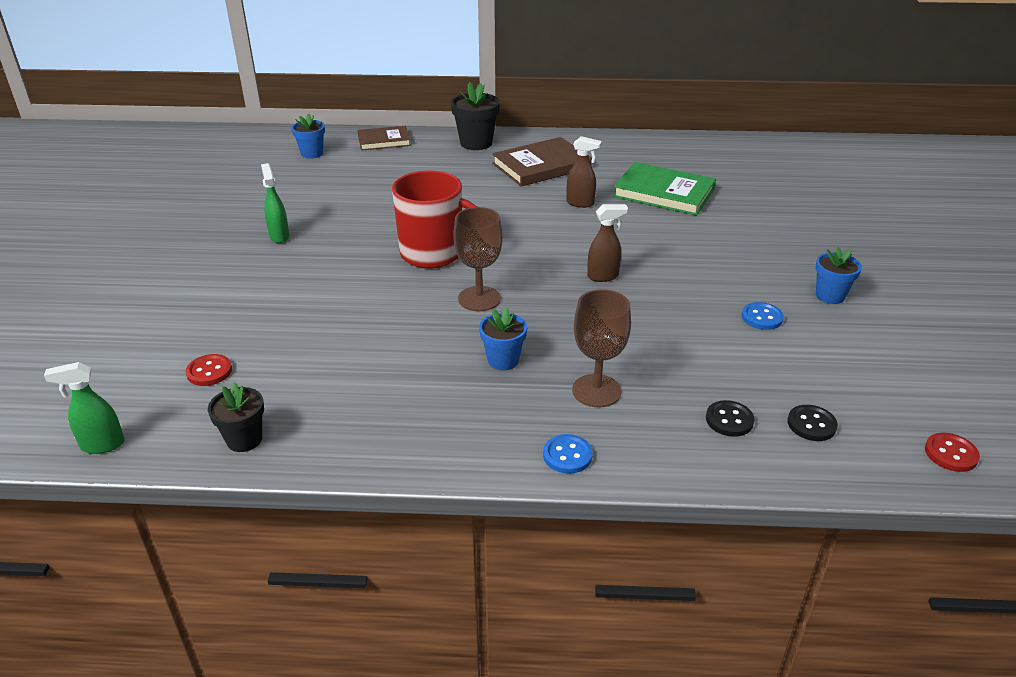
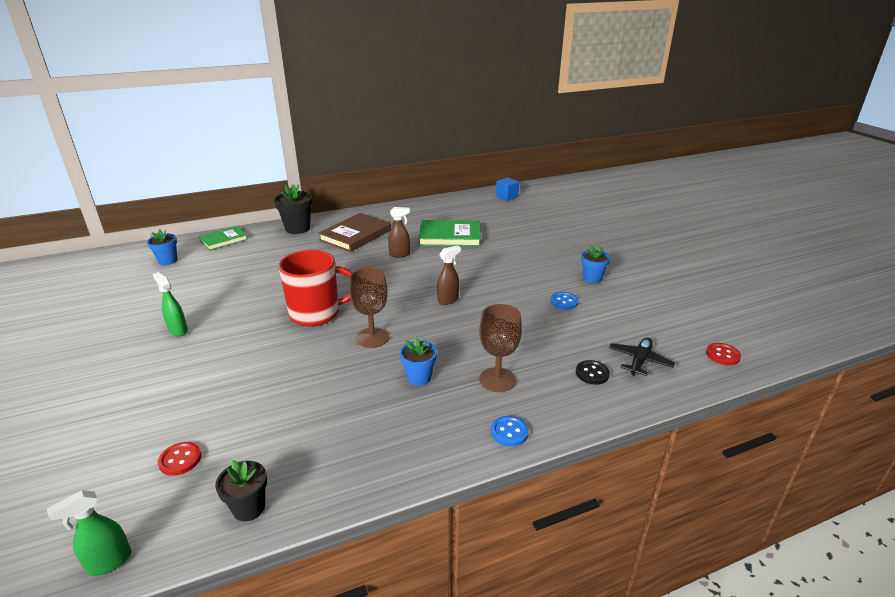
camera: 25 degrees left, 5 degrees down
brown book [357,126,411,150] -> green book [199,226,248,251]
black button [787,405,838,441] -> black plane [609,337,675,376]
none -> blue cube [496,177,519,201]

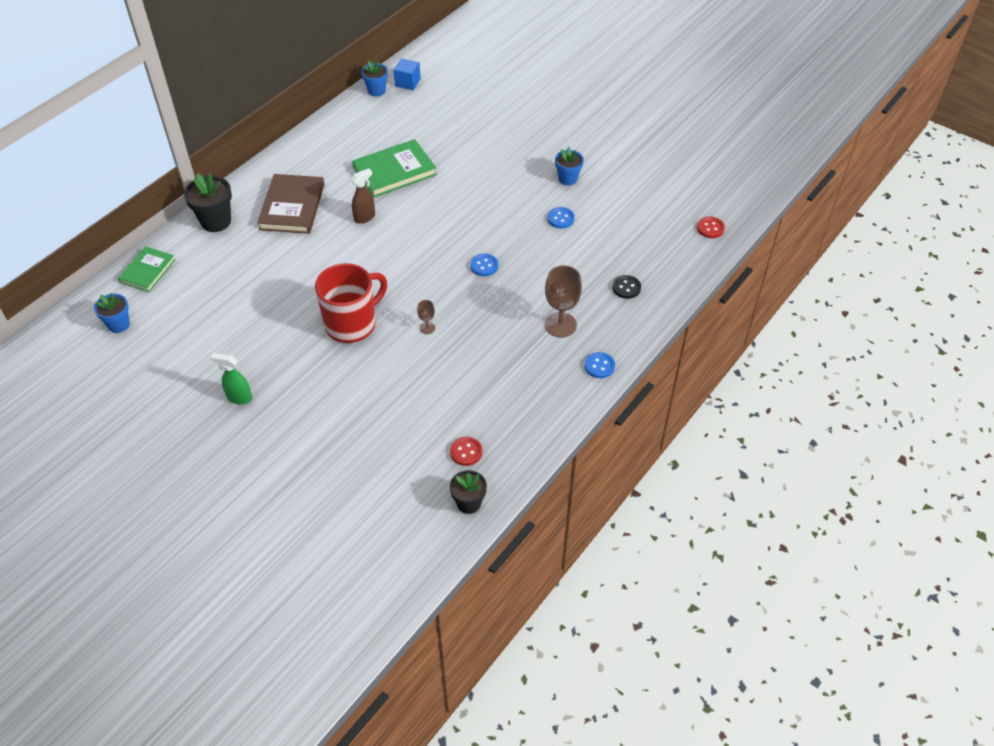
camera: 30 degrees left, 20 degrees up
green spray bottle [47,490,131,576] -> none
red button [158,442,201,476] -> red button moved to [450,437,482,466]
brown goblet [349,268,389,348] -> brown goblet [417,300,435,334], size x0.49
blue flower pot [400,337,437,386] -> blue flower pot moved to [361,60,388,97]
brown spray bottle [437,245,461,305] -> none
black plane [609,337,675,376] -> none
none -> blue button [470,253,498,276]

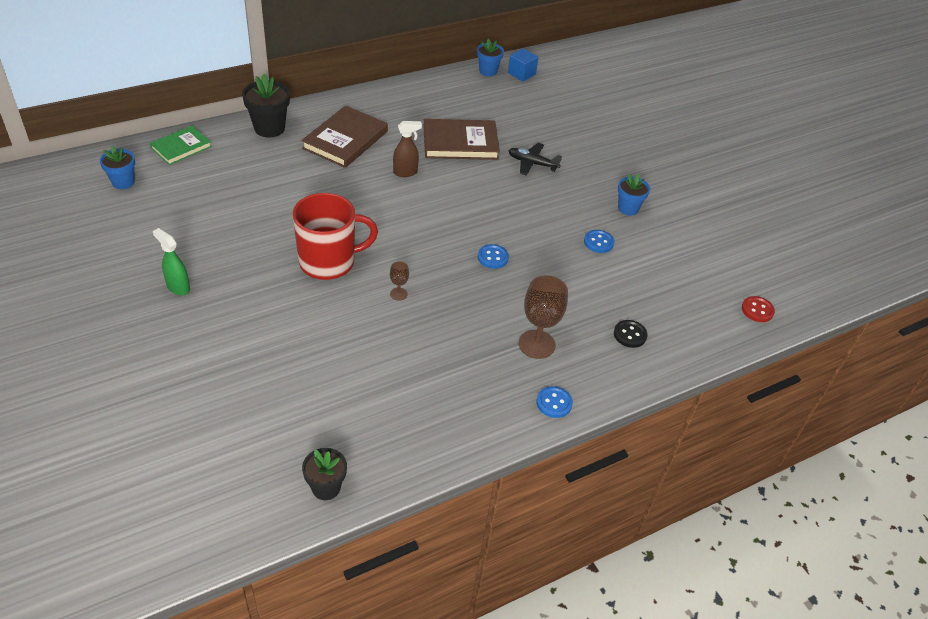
camera: 20 degrees right, 5 degrees down
green book [352,139,437,197] -> brown book [424,119,500,160]
red button [450,437,482,466] -> none
none -> black plane [509,143,562,176]

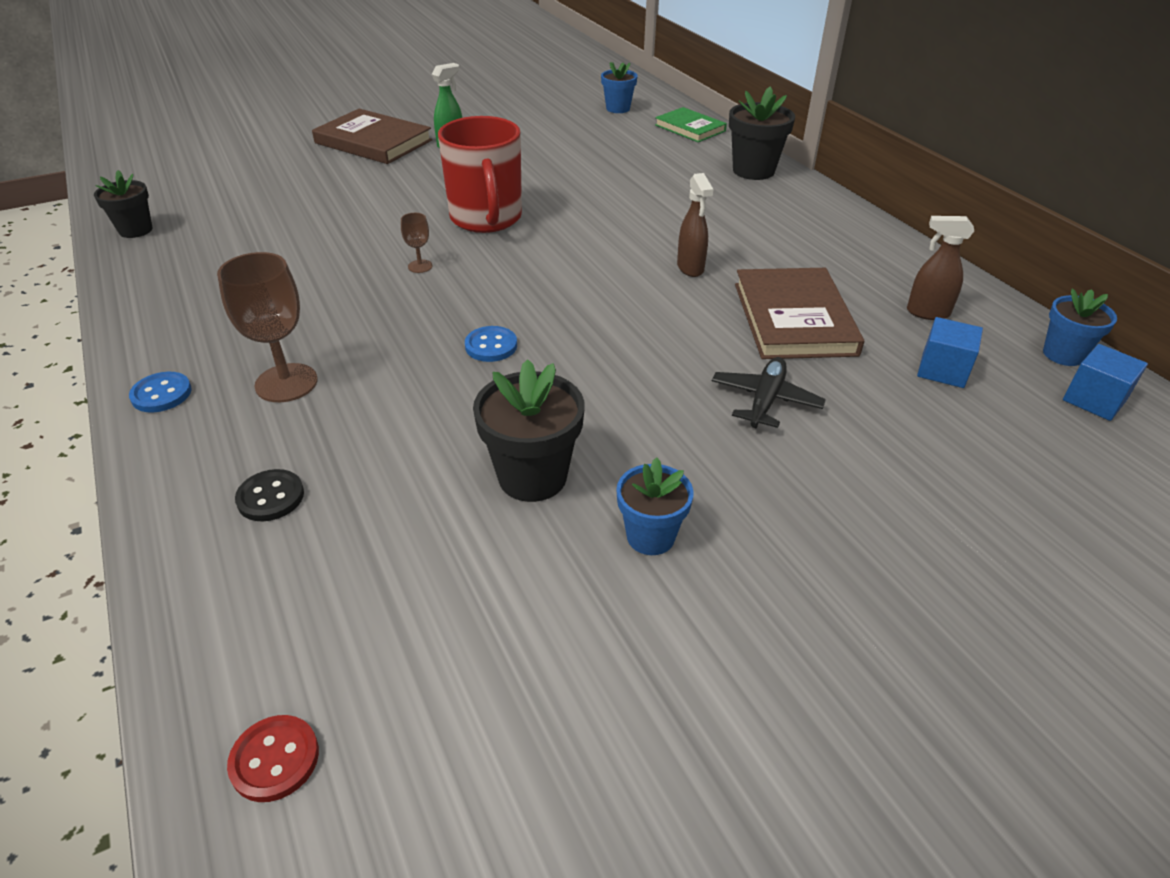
camera: 95 degrees right, 5 degrees down
brown book [301,106,388,168] -> brown book moved to [312,109,432,164]
blue button [584,230,614,253] -> black flower pot [473,359,585,502]
none -> brown spray bottle [907,216,974,320]
none -> blue cube [917,317,983,388]

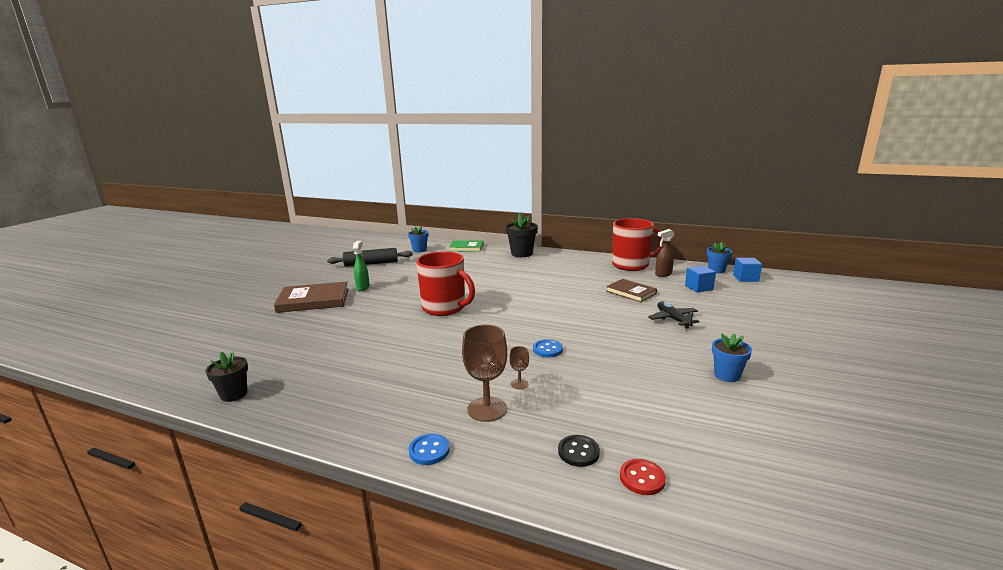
camera: 40 degrees left, 20 degrees down
red button [227,715,319,802] -> red button moved to [620,459,666,495]
brown goblet [401,213,433,273] -> brown goblet moved to [509,346,529,389]
black flower pot [473,359,585,502] -> none
brown spray bottle [677,173,713,277] -> none
brown book [735,268,864,359] -> brown book [606,279,657,302], size x0.63
none -> black rolling pin [327,248,413,267]
none -> red mug [612,218,664,271]

